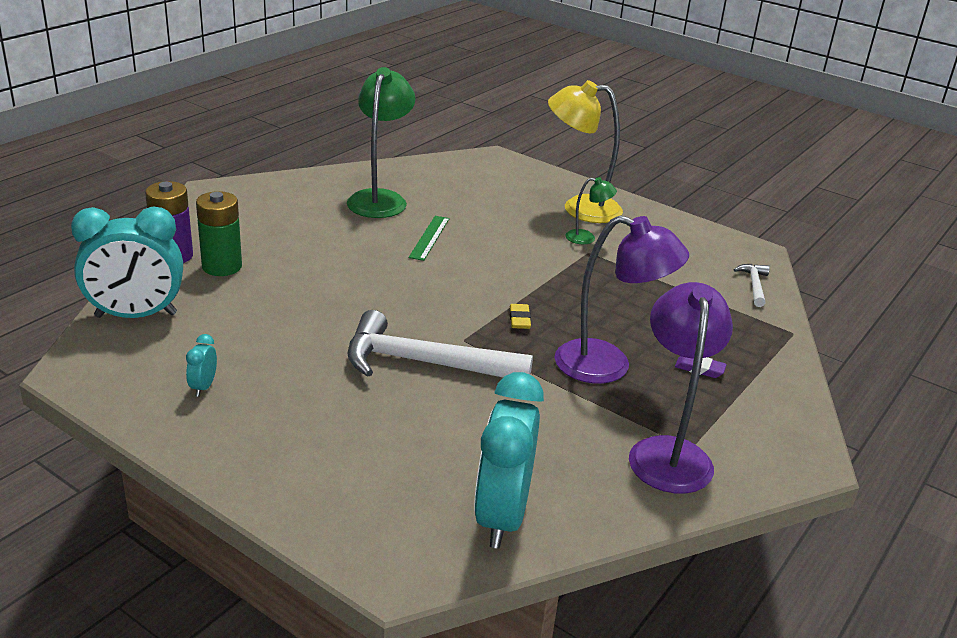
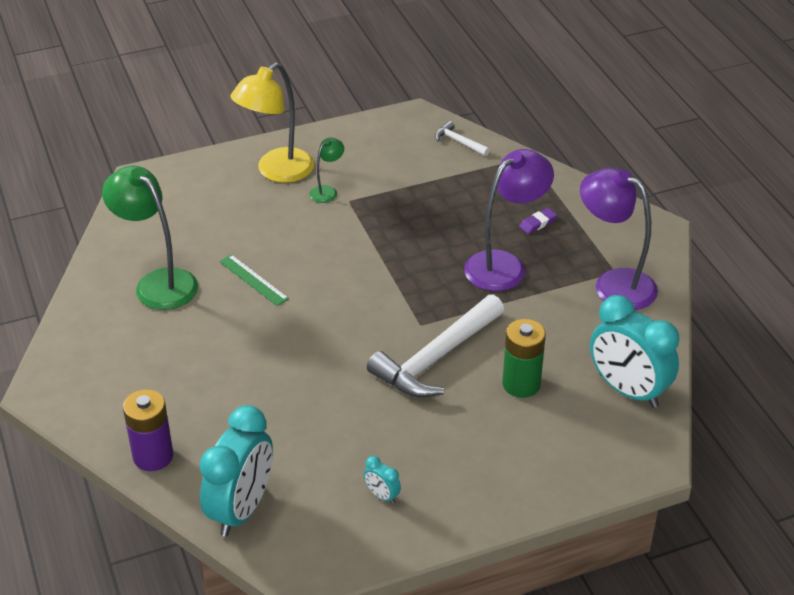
camera: 55 degrees left, 10 degrees up
green battery [196,191,242,276] -> green battery moved to [502,319,546,398]
yellow eraser [510,304,531,329] -> none

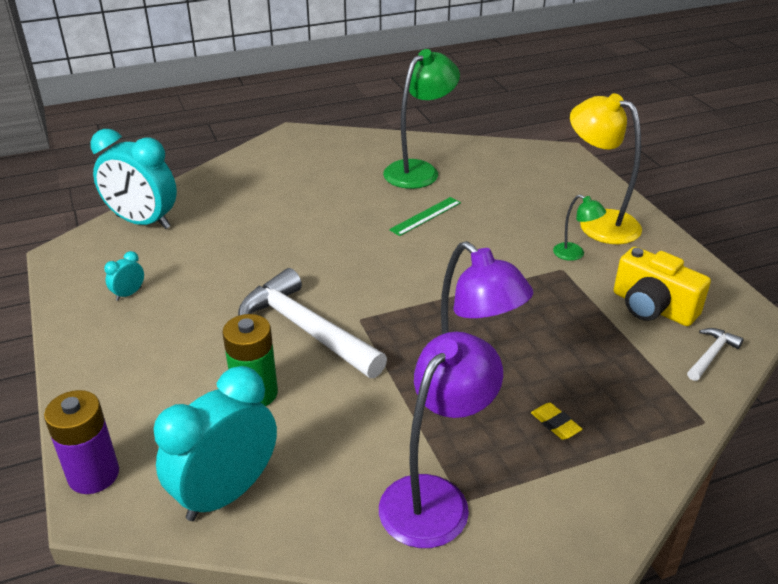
camera: 90 degrees right, 5 degrees down
purple battery [123,389,173,471] -> purple battery moved to [44,390,119,494]
purple eraser [519,208,557,234] -> yellow eraser [531,403,582,440]
none -> yellow camera [614,247,711,326]

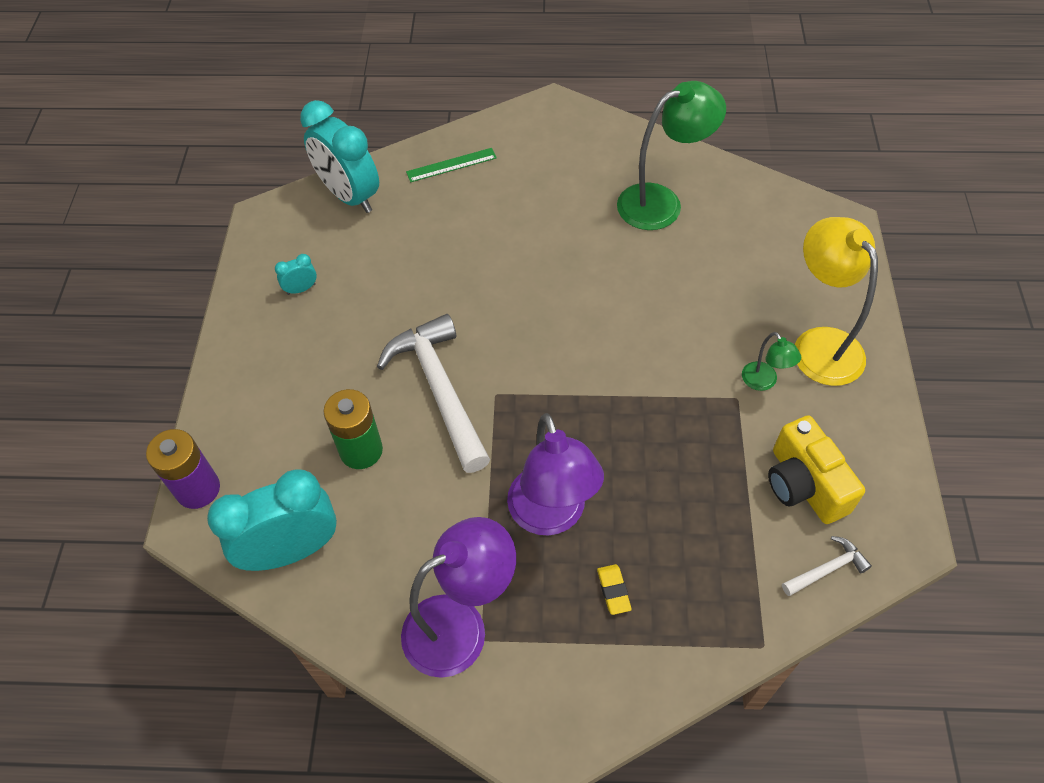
camera: 25 degrees right, 20 degrees up
green ruler [389,197,461,236] -> green ruler moved to [406,148,497,182]

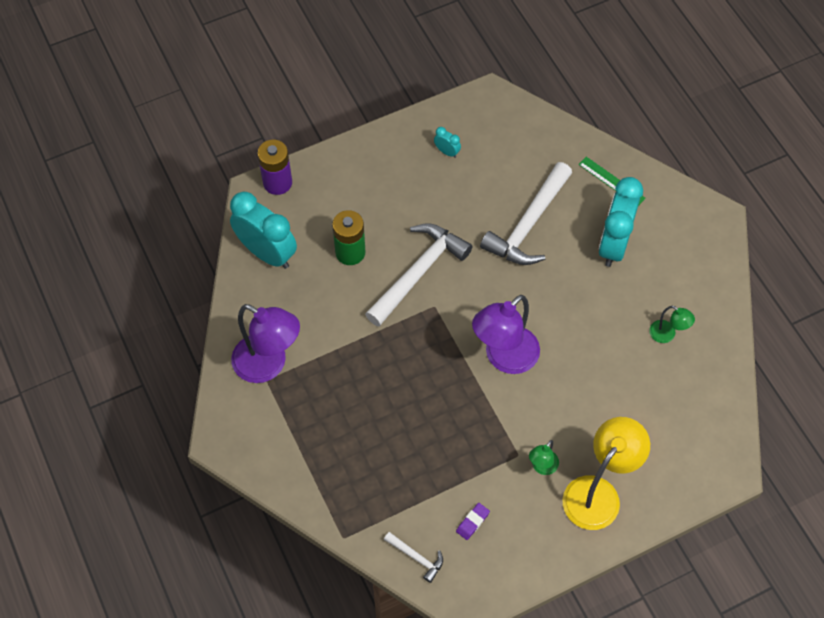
camera: 60 degrees right, 5 degrees up
turquoise clock [300,100,379,213] -> turquoise clock moved to [598,177,643,267]
purple lamp [507,413,604,535] -> purple lamp moved to [472,295,540,374]
yellow eraser [597,564,632,615] -> none
green lamp [617,81,726,230] -> green lamp [649,306,695,343], size x0.48
yellow camera [768,415,865,524] -> purple eraser [456,503,490,540]
none -> white hammer [480,162,572,265]

